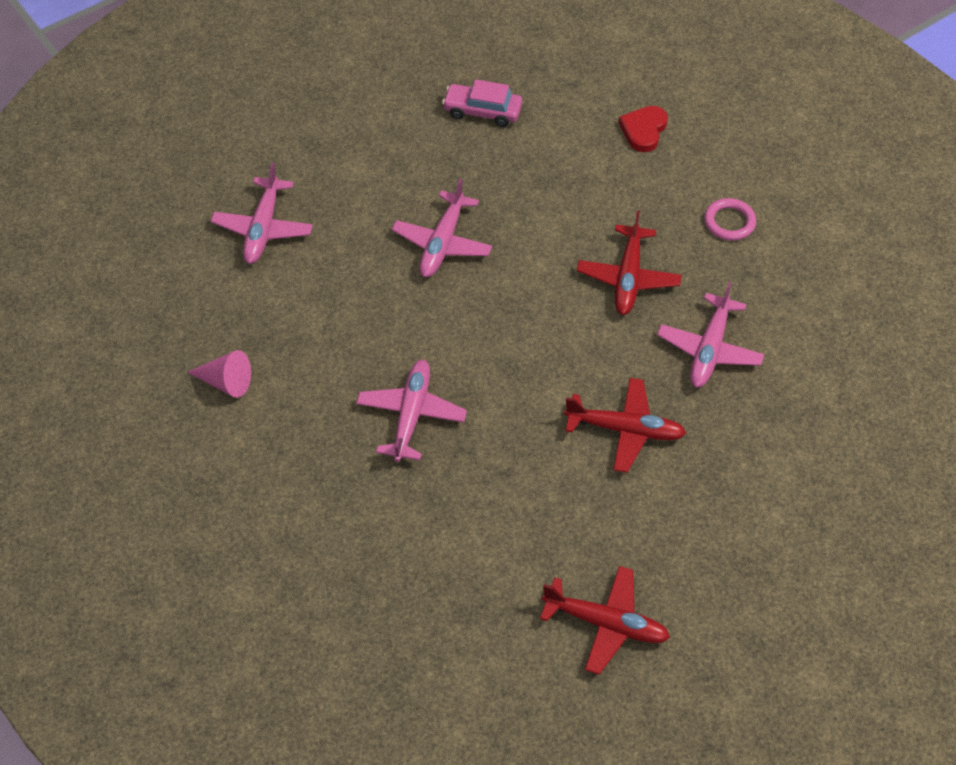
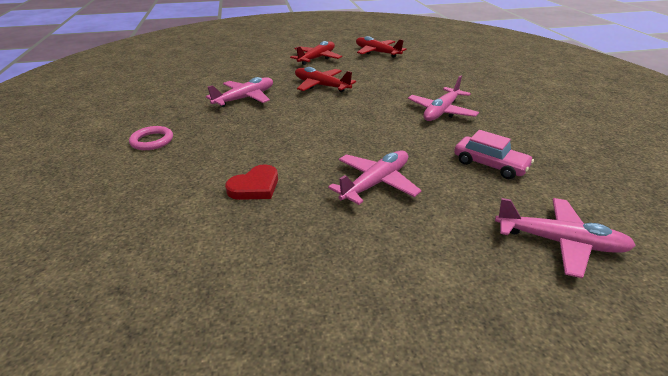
camera: 155 degrees left, 20 degrees down
pink cone [187,350,251,398] -> none
pink plane [211,162,313,264] -> pink plane turned 75 degrees clockwise [495,198,636,278]
pink car [442,79,522,127] -> pink car moved to [454,130,534,179]
red plane [577,210,681,315] -> red plane moved to [290,41,342,65]
red heart [618,106,668,152] -> red heart moved to [225,164,278,200]

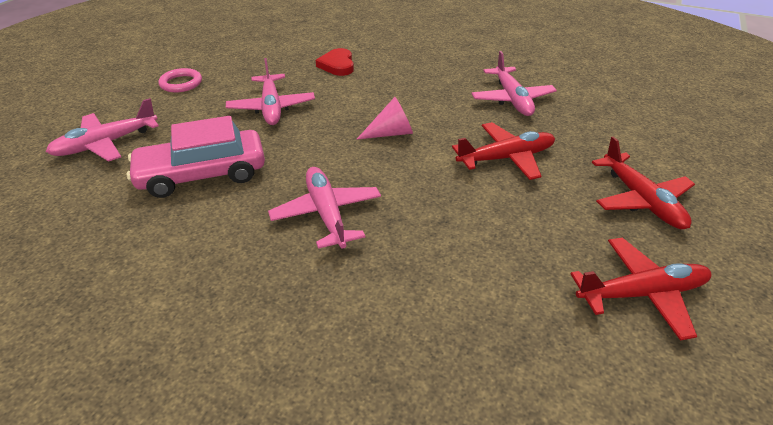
camera: 125 degrees right, 5 degrees up
pink ring [129,126,173,150] -> pink ring moved to [158,68,202,92]
pink car [454,130,534,179] -> pink car [127,116,265,198], size x1.53
none -> pink cone [356,97,413,140]

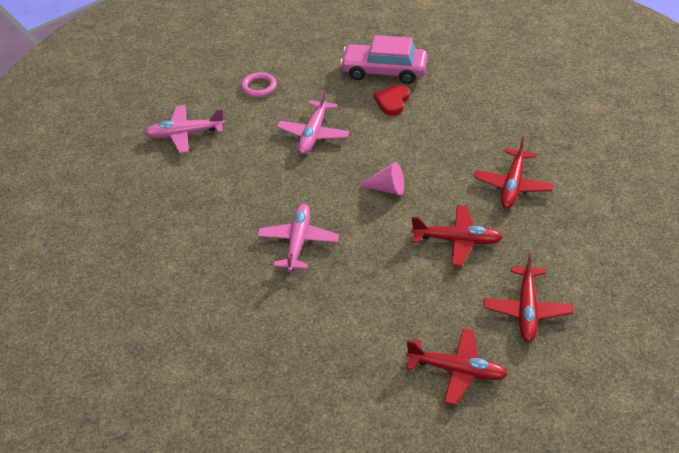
camera: 30 degrees right, 5 degrees up
pink car [127,116,265,198] -> pink car moved to [340,35,428,84]
pink plane [471,51,557,116] -> red plane [474,137,554,208]

